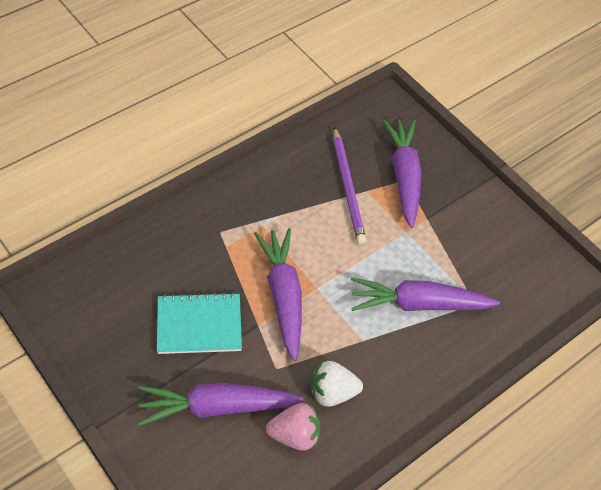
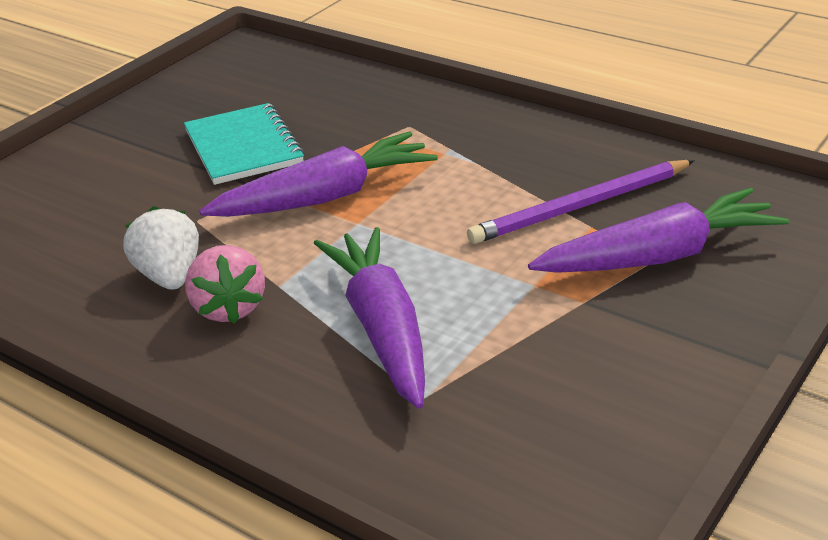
camera: 80 degrees right, 20 degrees down
purple carrot [138,383,303,426] -> none
pink strawberry [266,403,321,451] -> pink strawberry moved to [185,245,265,324]

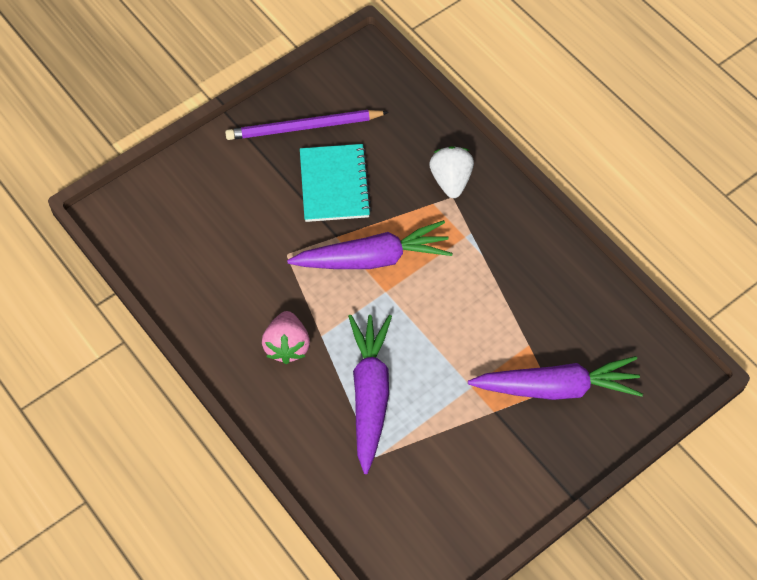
camera: 15 degrees right, 25 degrees up
white strawberry [123,206,199,290] -> white strawberry moved to [429,146,474,198]
purple pencil [467,160,695,244] -> purple pencil moved to [225,110,389,140]

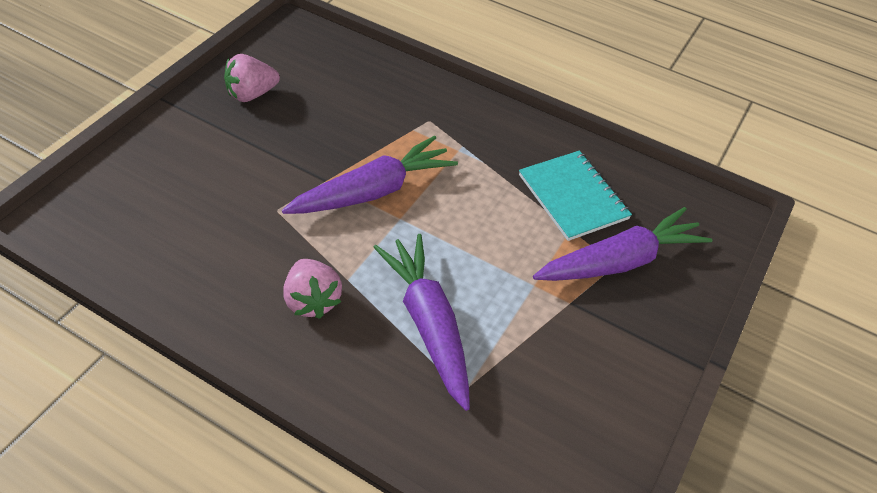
camera: 25 degrees left, 10 degrees down
purple pencil [225,110,389,140] -> pink strawberry [224,54,280,102]
turquoise notebook [300,144,372,222] -> turquoise notebook moved to [519,151,632,241]
white strawberry [429,146,474,198] -> none

